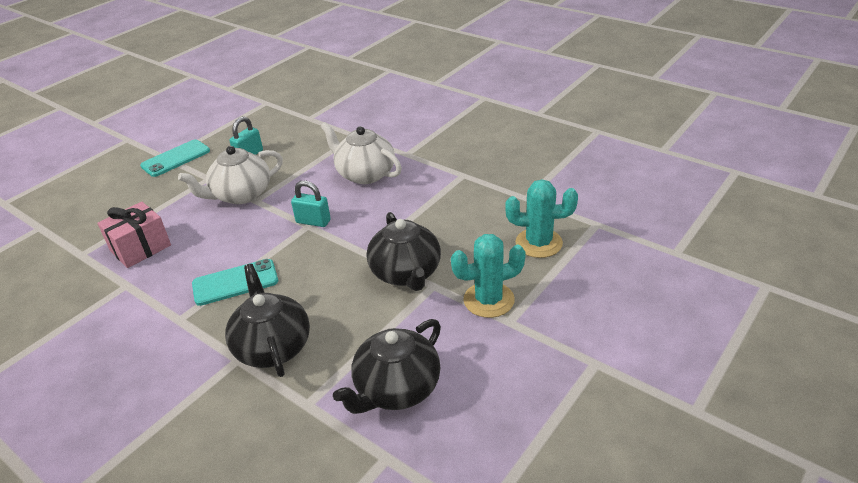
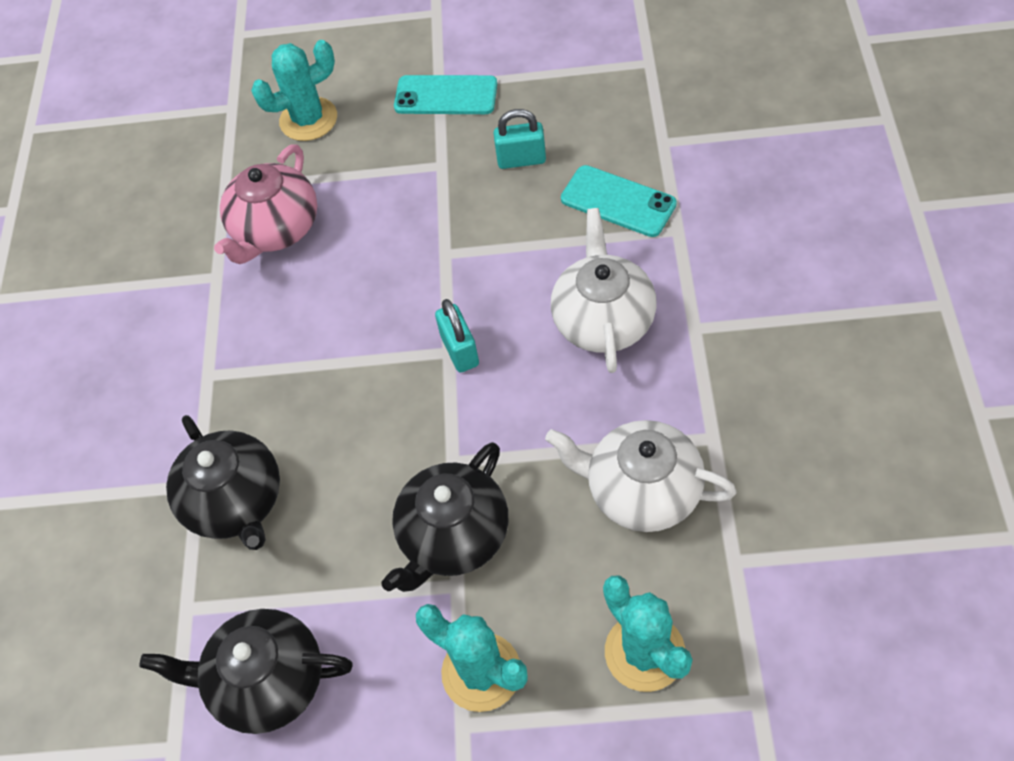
camera: 55 degrees right, 20 degrees up
pink gift [97,202,171,268] -> pink teapot [214,144,317,264]
white teapot [178,146,283,204] -> white teapot moved to [545,420,737,532]
turquoise phone [192,259,278,306] -> turquoise phone moved to [561,165,677,237]
black teapot [225,264,310,377] -> black teapot turned 120 degrees clockwise [166,415,280,550]
none -> turquoise cactus [251,40,337,141]

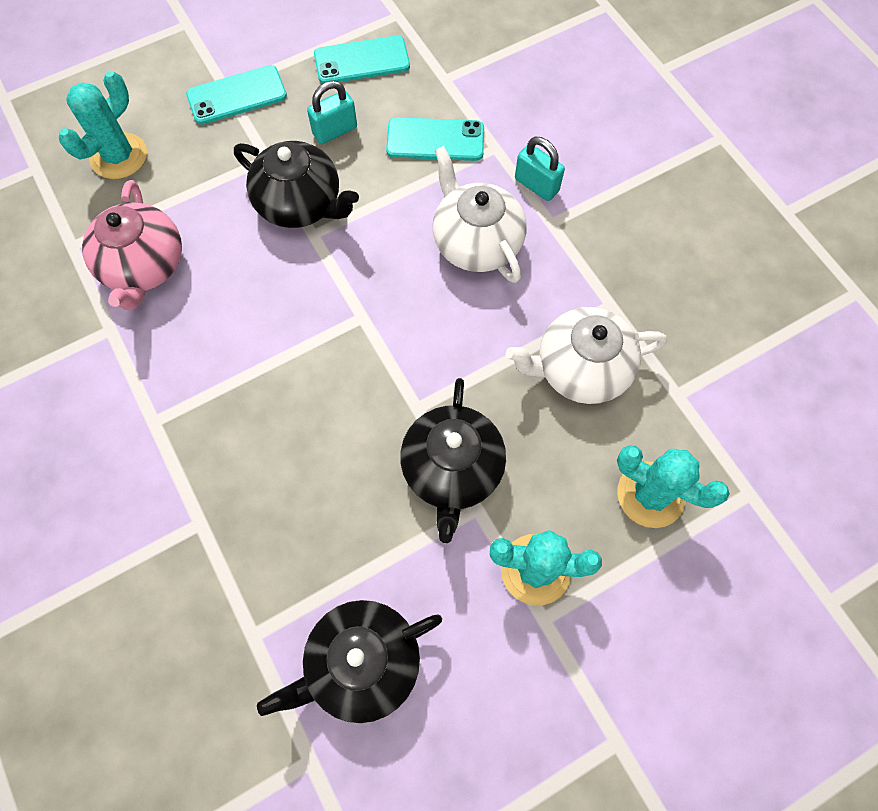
camera: 35 degrees left, 10 degrees up
black teapot [166,415,280,550] -> black teapot moved to [234,141,359,228]
turquoise padlock [435,299,479,373] -> turquoise padlock moved to [515,137,565,201]
none -> turquoise phone [314,35,410,84]

